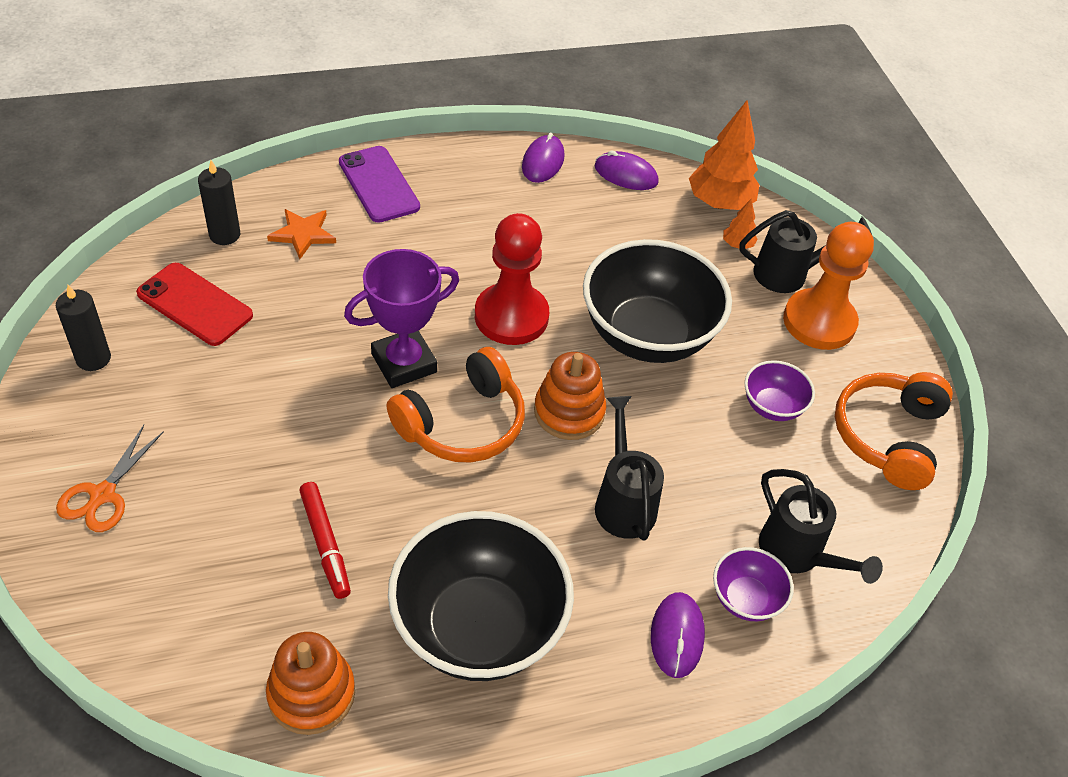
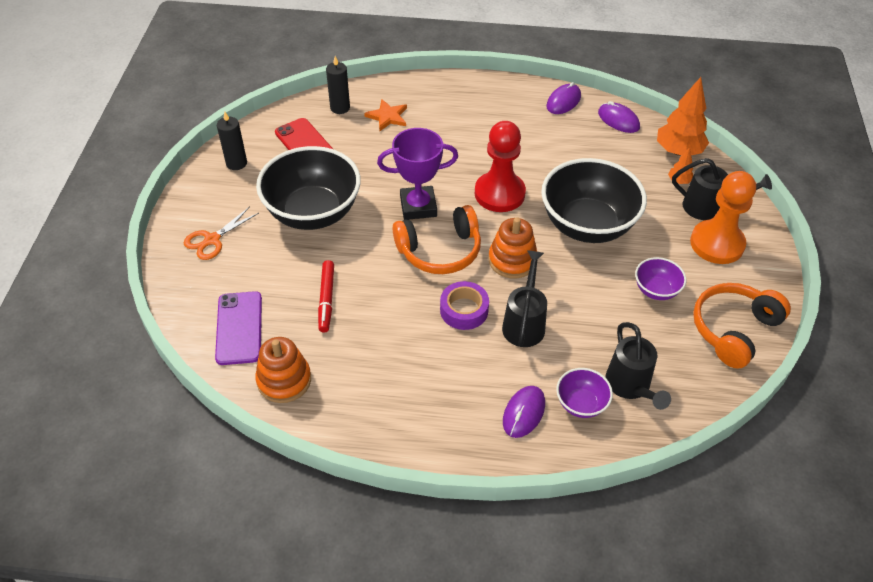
camera: 25 degrees right, 0 degrees up
purple phone [339,146,420,223] -> purple phone moved to [215,291,262,365]
black bowl [388,511,574,681] -> black bowl moved to [256,146,361,230]
none -> purple tape [440,281,489,330]

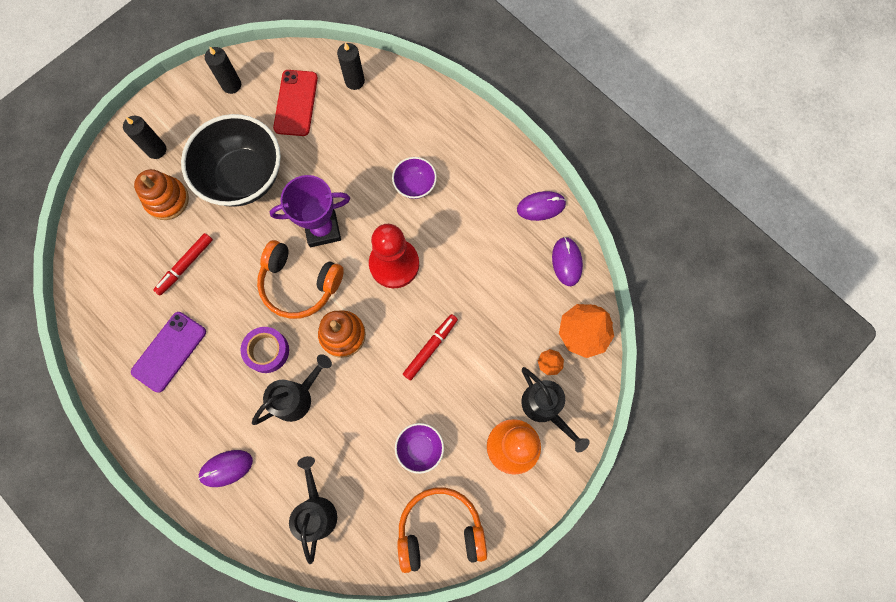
camera: 40 degrees right, 25 degrees up
orange scissors [184,207,259,260] -> black candle [123,116,166,159]
purple phone [215,291,262,365] -> purple phone moved to [131,312,206,392]
orange stacking toy [255,337,311,403] -> orange stacking toy moved to [134,169,189,220]
orange star [364,99,407,131] -> none
purple trophy [377,128,458,220] -> purple trophy turned 45 degrees counterclockwise [270,175,350,247]
black bowl [541,158,647,243] -> red marker [403,314,458,381]
purple bowl [556,368,613,418] -> purple bowl moved to [392,157,437,199]
black watering can [606,322,671,410] -> black watering can turned 150 degrees clockwise [289,456,337,564]

